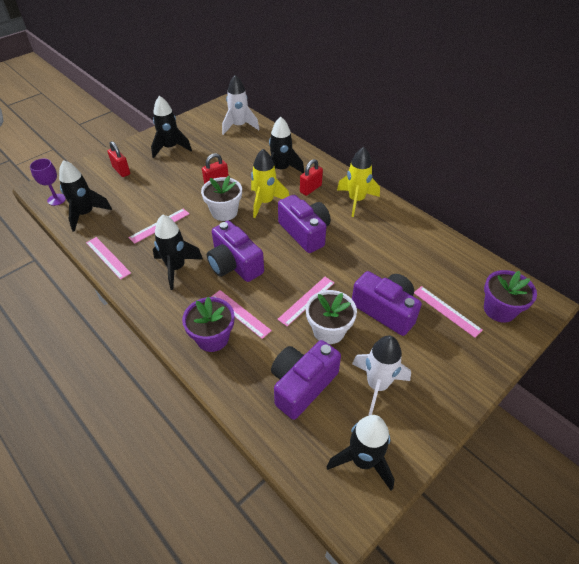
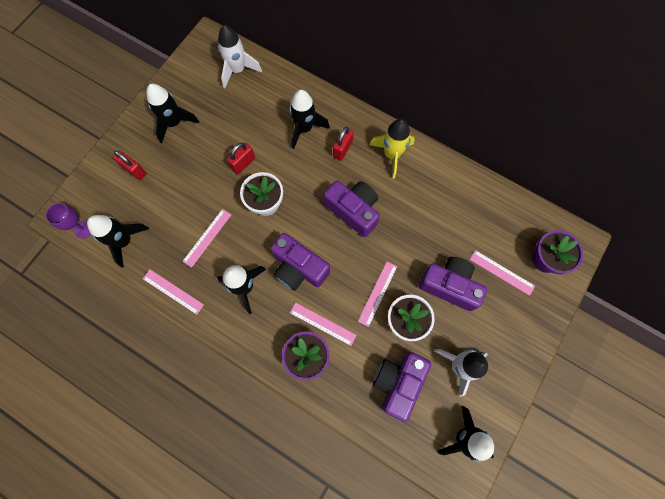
camera: 15 degrees left, 25 degrees up
yellow rocket [251,149,289,218] -> none

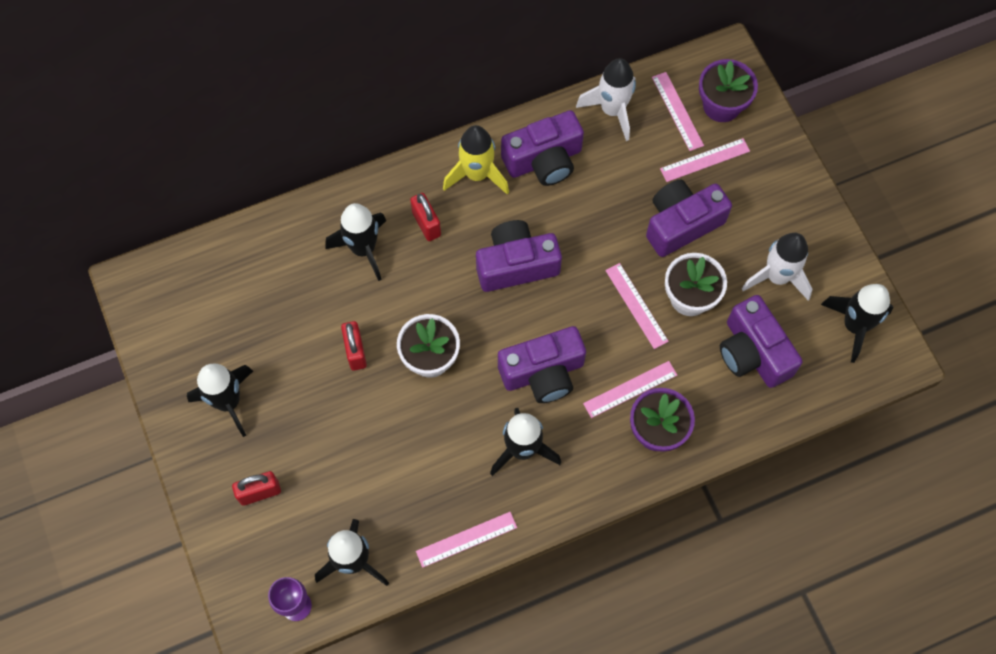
camera: 55 degrees left, 5 degrees down
pink ruler [182,209,231,268] -> pink ruler moved to [652,72,704,151]
white rocket [218,25,262,88] -> white rocket moved to [576,58,636,141]
none -> purple camera [501,110,584,186]

